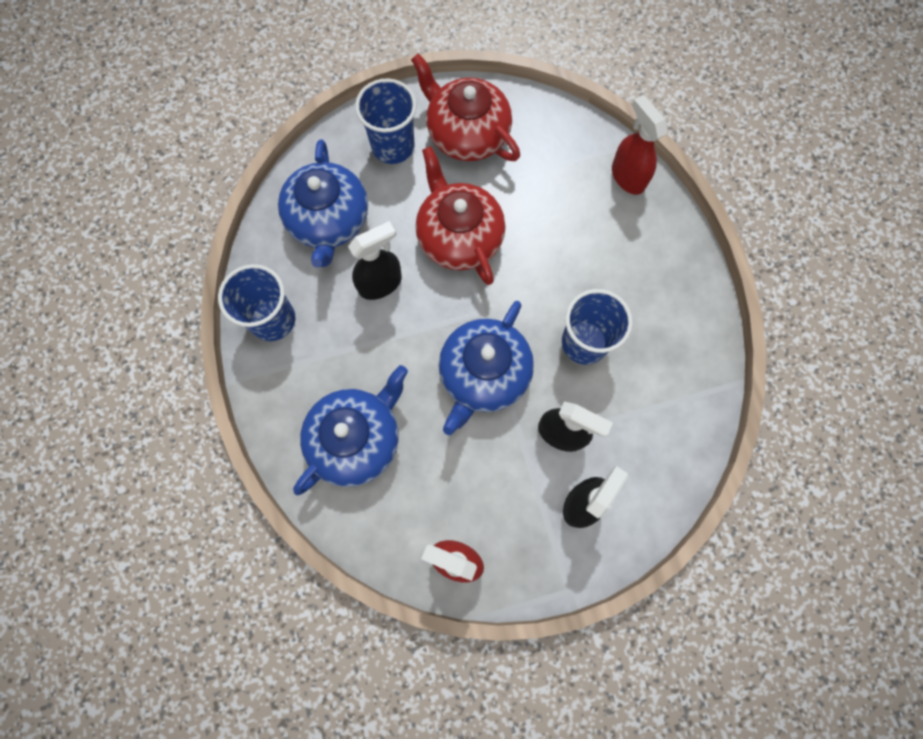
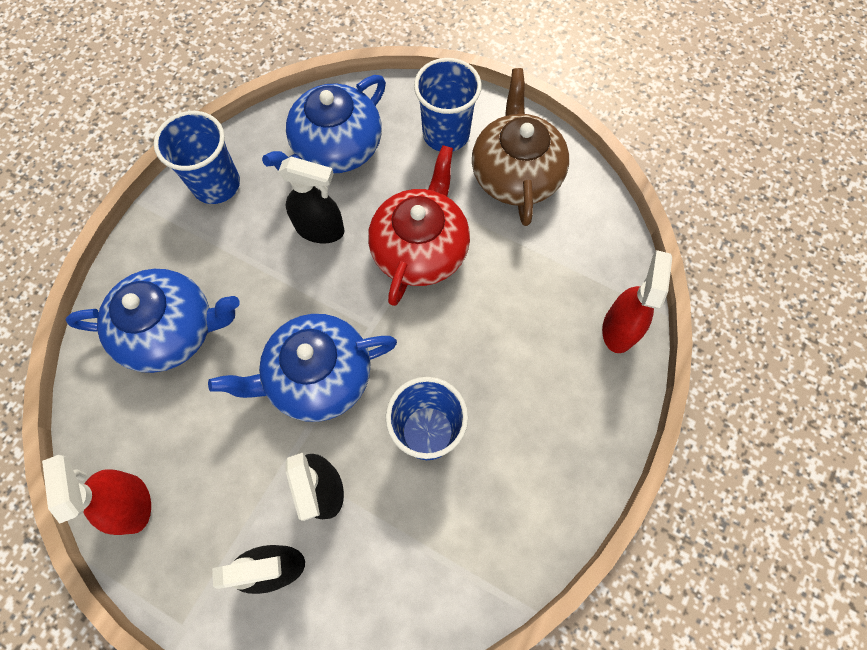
camera: 45 degrees right, 5 degrees down
red teapot [411,53,520,161] -> brown teapot [472,68,569,226]

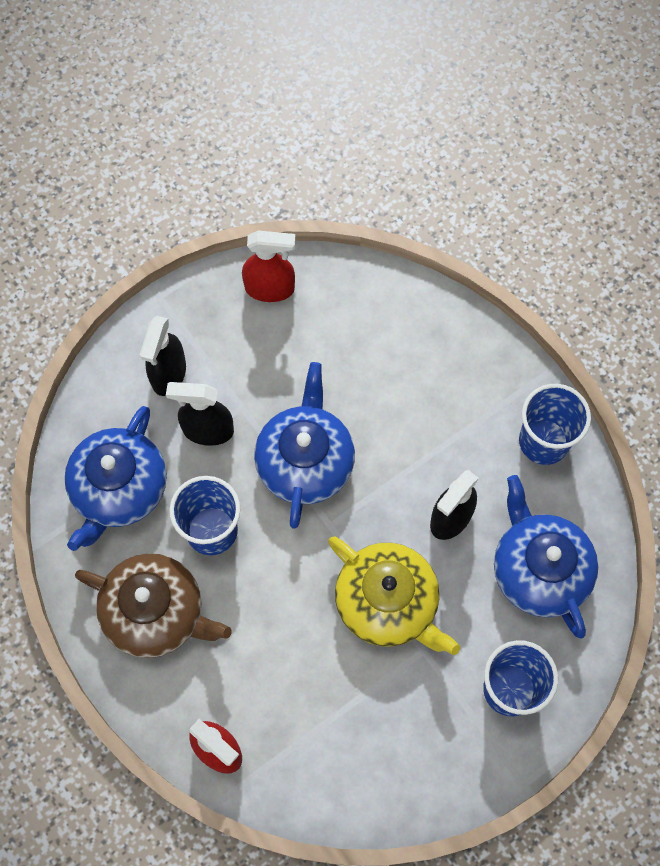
camera: 115 degrees right, 0 degrees up
blue teapot [66,269,240,373] -> blue teapot moved to [64,406,167,551]
red teapot [368,145,470,306] -> yellow teapot [328,536,460,655]
brown teapot [472,68,569,226] -> brown teapot moved to [75,553,232,658]

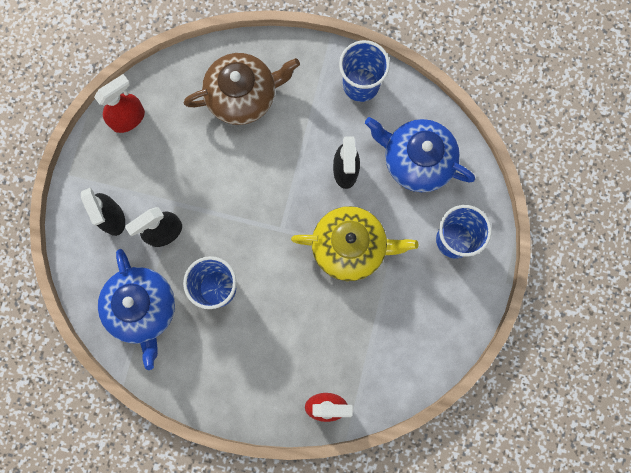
camera: 40 degrees left, 10 degrees up
brown teapot [75,553,232,658] -> brown teapot moved to [184,53,300,125]
blue teapot [254,362,355,529] -> none

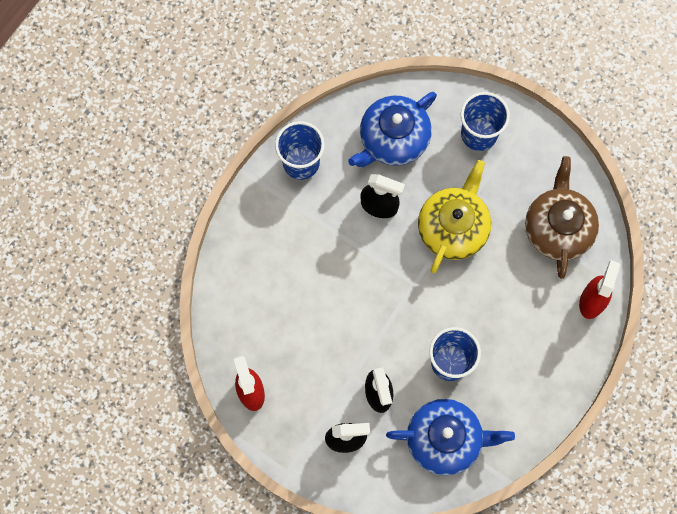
camera: 70 degrees left, 5 degrees down
brown teapot [184,53,300,125] -> brown teapot moved to [525,156,599,279]

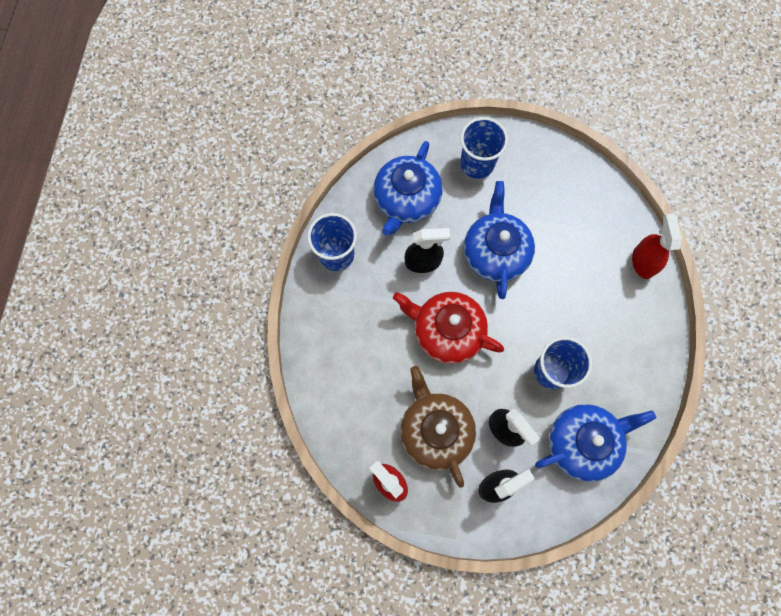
camera: 25 degrees left, 0 degrees up
yellow teapot [418,160,491,273] -> blue teapot [464,181,535,299]
brown teapot [525,156,599,279] -> brown teapot moved to [400,366,476,488]
none -> red teapot [393,292,504,364]

